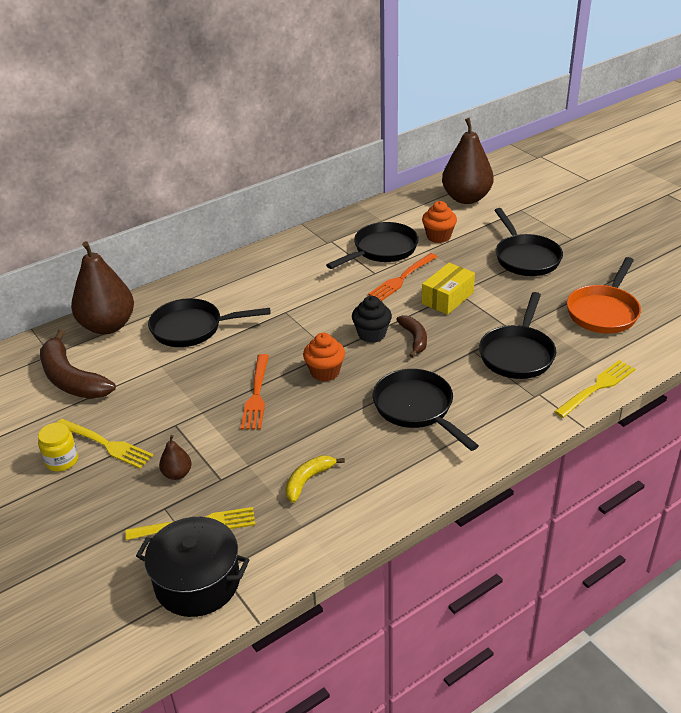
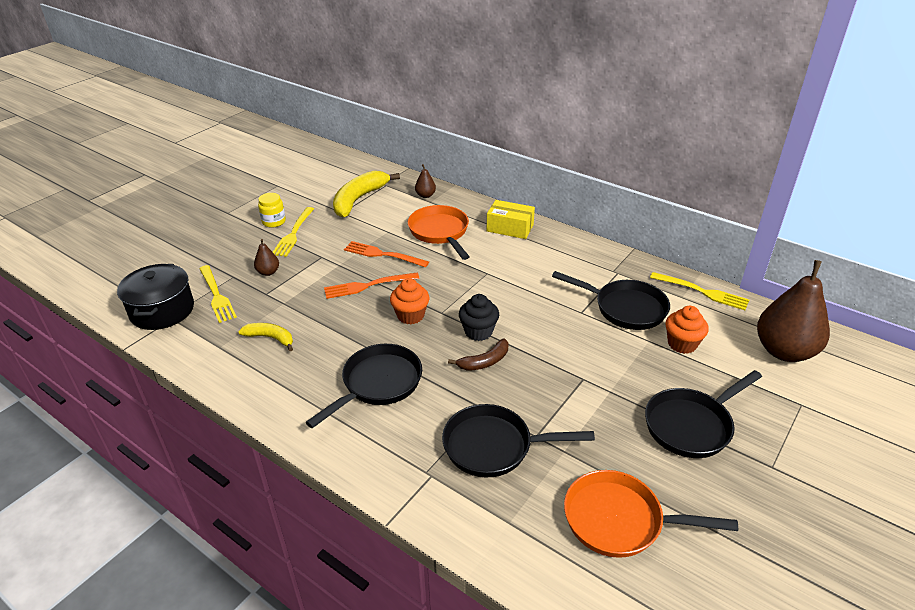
camera: 70 degrees right, 0 degrees up
brown banana [40,329,116,399] -> yellow banana [333,171,400,218]
brown pear [71,241,134,334] -> brown pear [415,164,436,198], size x0.43
black pan [148,298,270,347] -> orange pan [408,205,470,260]
orange fork [368,253,437,301] -> orange fork moved to [344,241,429,268]
yellow box [422,263,475,315] -> yellow box moved to [487,200,535,239]
yellow fork [554,360,635,418] -> yellow fork moved to [650,272,749,310]

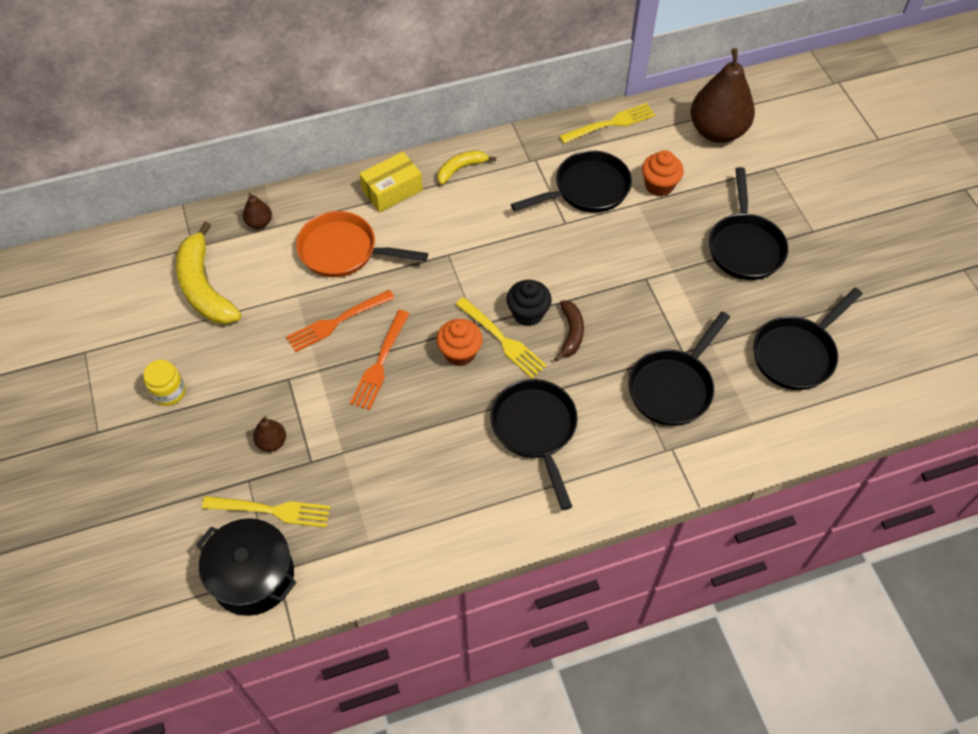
camera: 55 degrees left, 20 degrees up
yellow banana [238,323,293,351] -> yellow banana moved to [437,150,496,185]
yellow fork [273,207,314,257] -> yellow fork moved to [455,297,547,378]
orange pan [564,470,738,558] -> black pan [753,288,862,390]

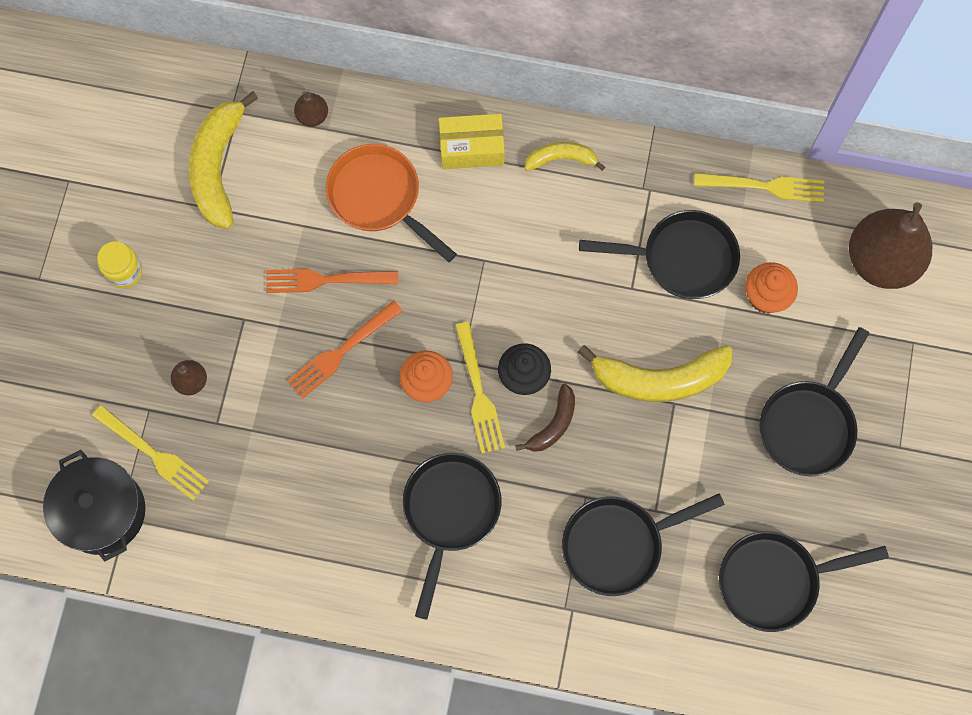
camera: 30 degrees right, 15 degrees up
none -> yellow banana [578,345,732,402]

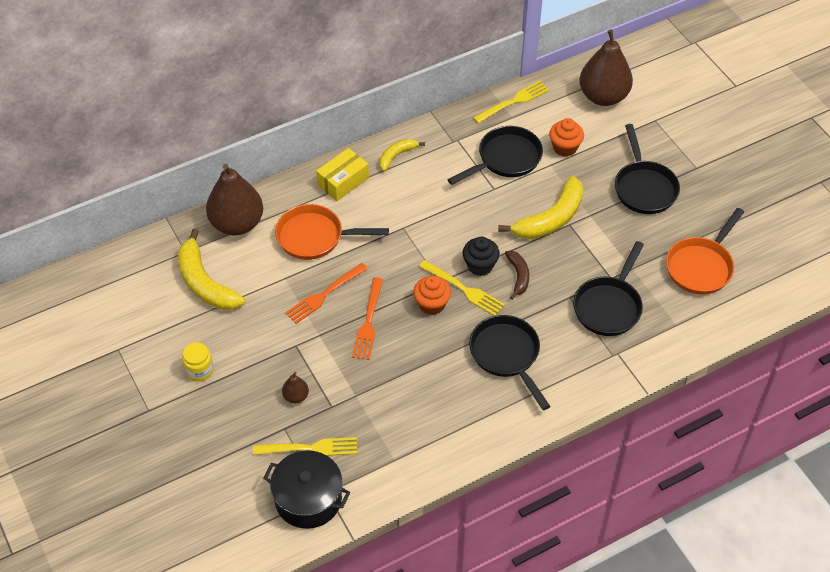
camera: 40 degrees left, 20 degrees down
brown pear [294,92,328,127] -> brown pear [206,164,263,235], size x2.31
black pan [719,531,889,632] -> orange pan [666,208,744,294]

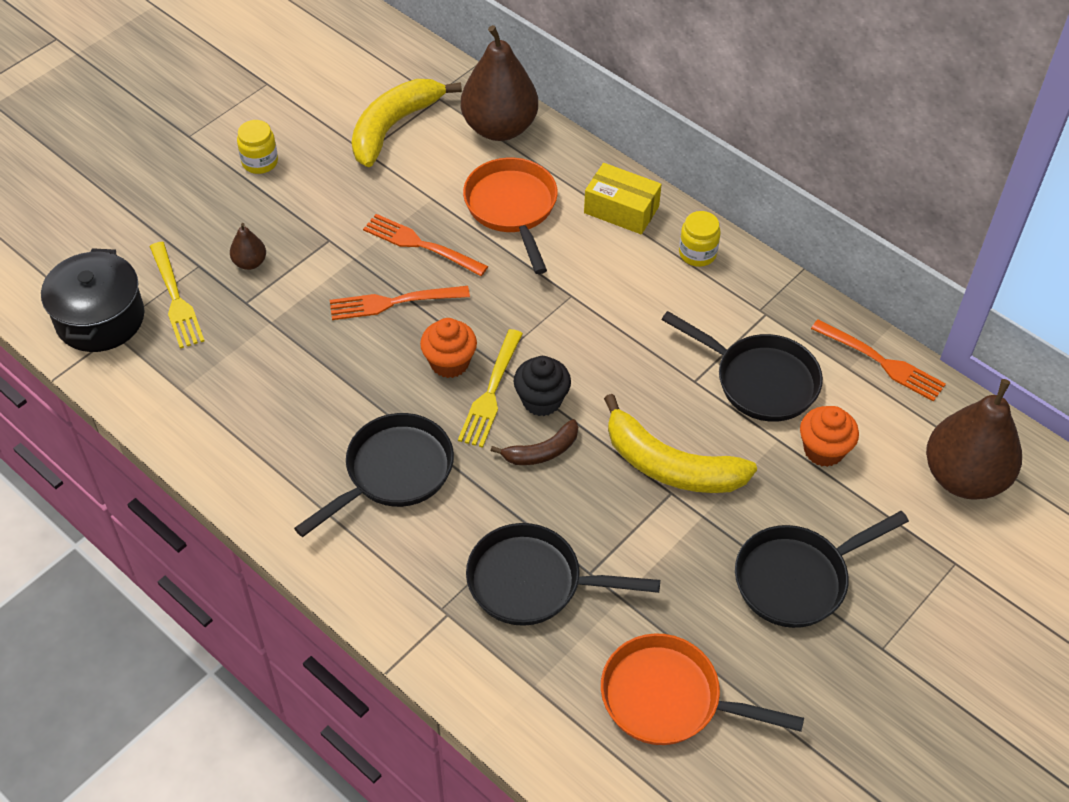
camera: 70 degrees right, 0 degrees up
yellow banana [379,139,425,171] -> yellow jar [679,211,720,267]
yellow fork [473,80,550,123] -> orange fork [811,319,946,402]

